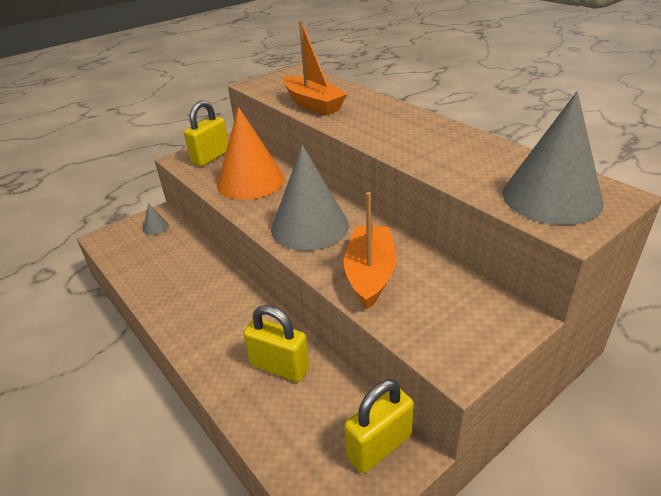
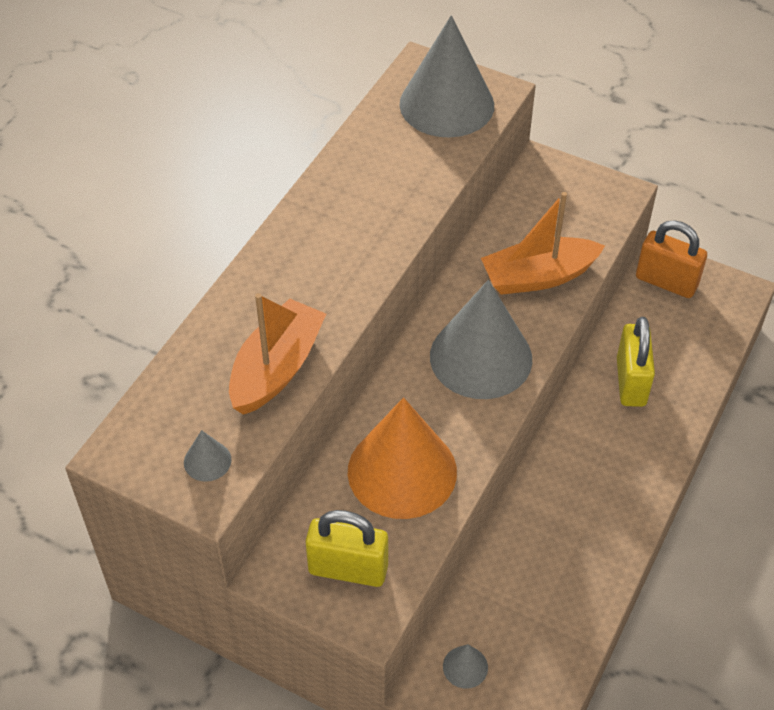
camera: 115 degrees left, 15 degrees up
yellow padlock [344,380,414,473] -> orange padlock [636,220,707,298]
none -> grey cone [184,430,232,482]

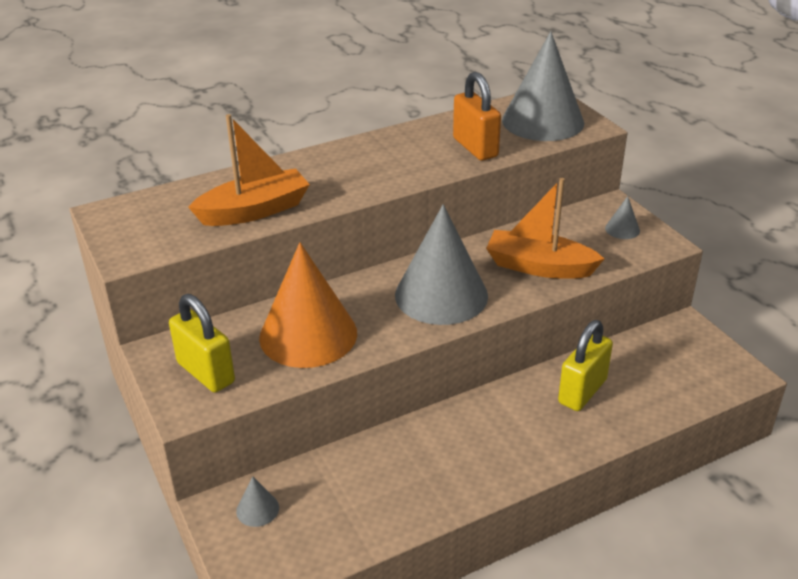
camera: 35 degrees right, 15 degrees down
grey cone [184,430,232,482] -> grey cone moved to [605,196,640,239]
orange padlock [636,220,707,298] -> orange padlock moved to [453,72,501,161]

